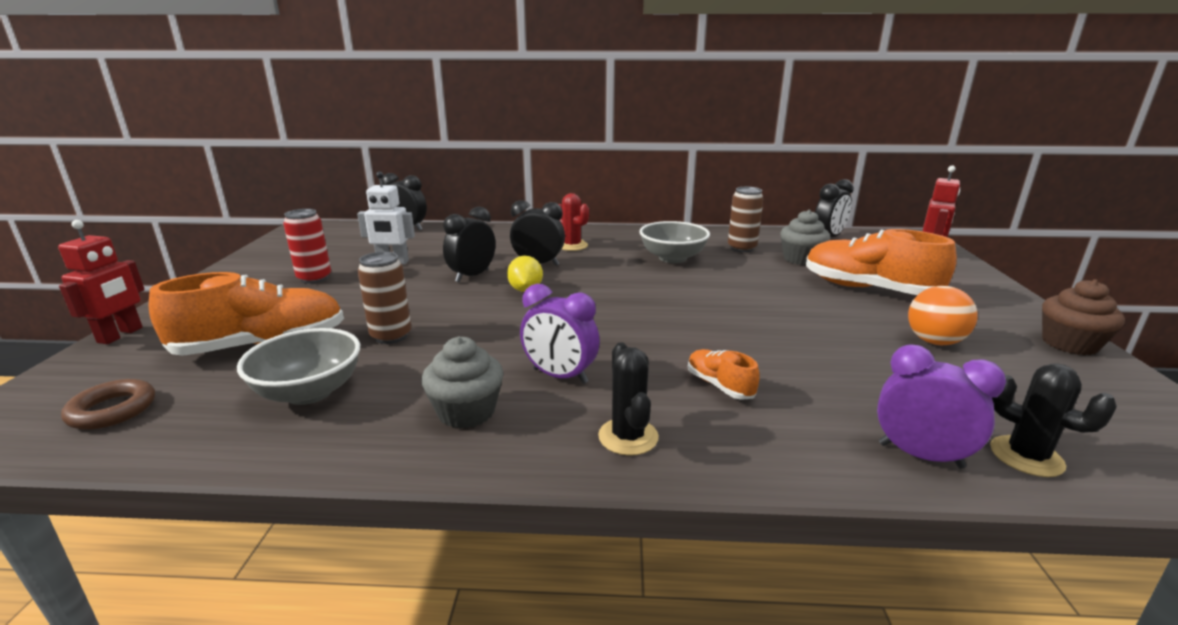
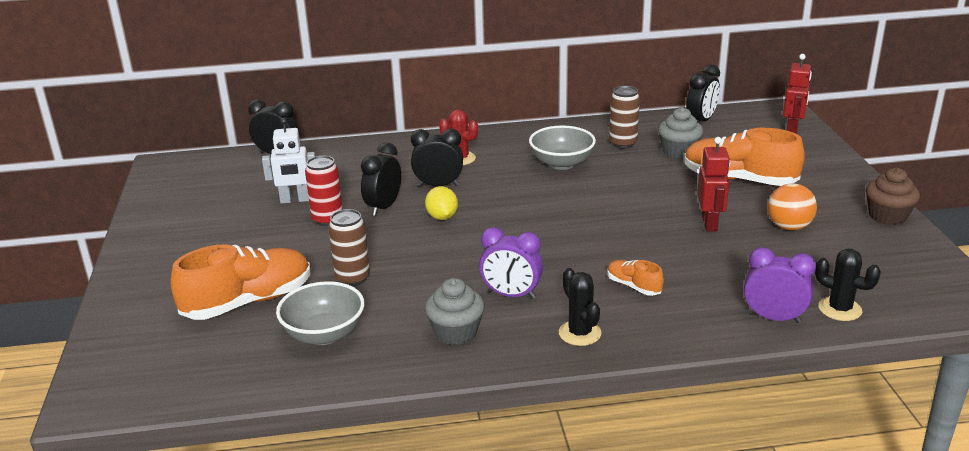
camera: 10 degrees left, 5 degrees up
red robot [58,220,145,344] -> red robot moved to [697,137,730,231]
brown ring [61,379,155,430] -> none
red can [283,209,331,284] -> red can moved to [305,156,343,226]

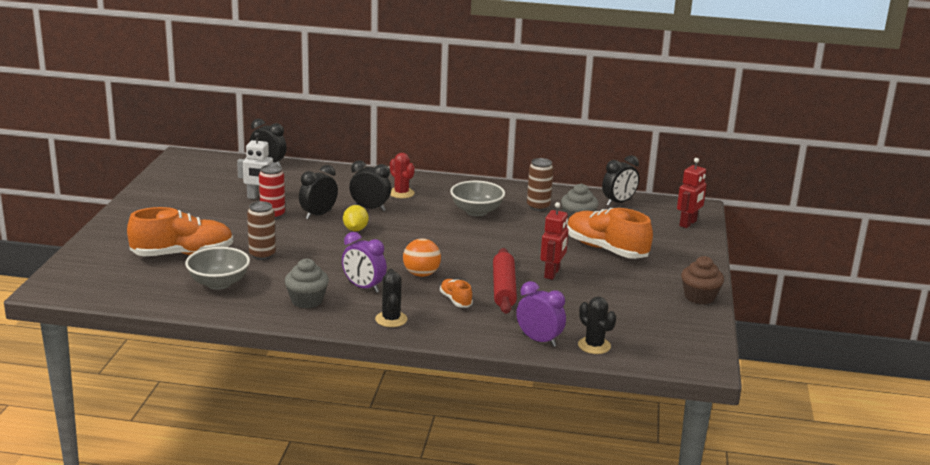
camera: 15 degrees right, 5 degrees down
orange ball [768,183,817,230] -> orange ball moved to [403,238,441,277]
none -> red rolling pin [493,248,517,314]

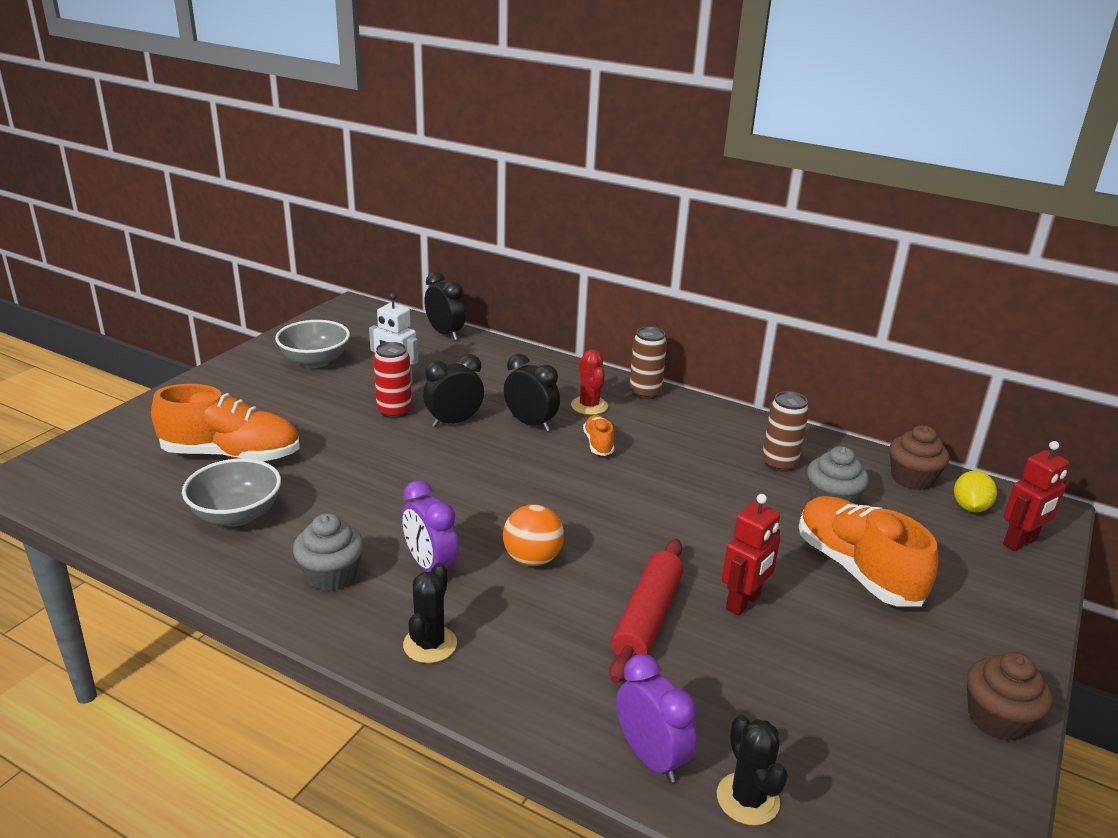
camera: 20 degrees right, 5 degrees up
brown can [247,201,276,260] -> brown can moved to [629,327,667,399]
yellow lemon [343,205,369,231] -> yellow lemon moved to [954,471,997,512]
orange shoe [440,279,473,308] -> orange shoe moved to [583,415,614,456]
grey bowl [450,181,505,216] -> grey bowl moved to [275,320,350,368]
black clock [602,155,639,206] -> brown cupcake [889,425,950,490]

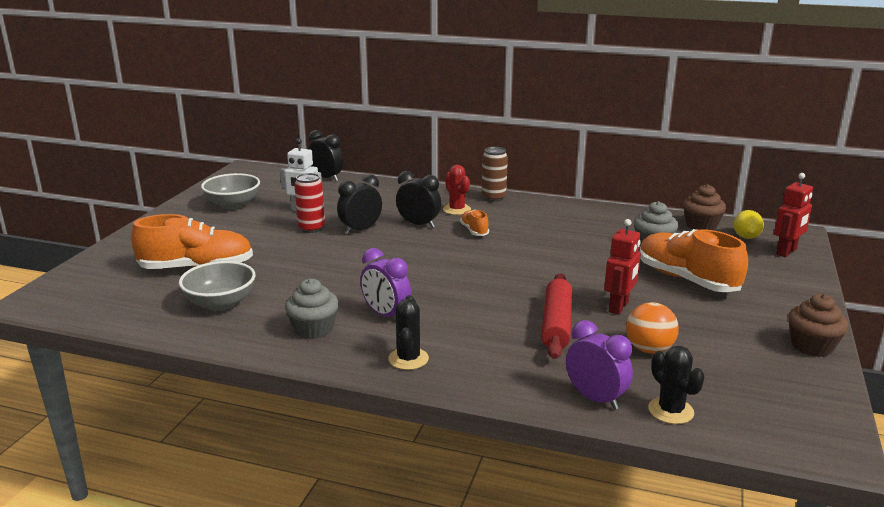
camera: 10 degrees left, 5 degrees down
orange ball [503,504,564,566] -> orange ball moved to [626,302,679,354]
brown can [762,391,809,472] -> none

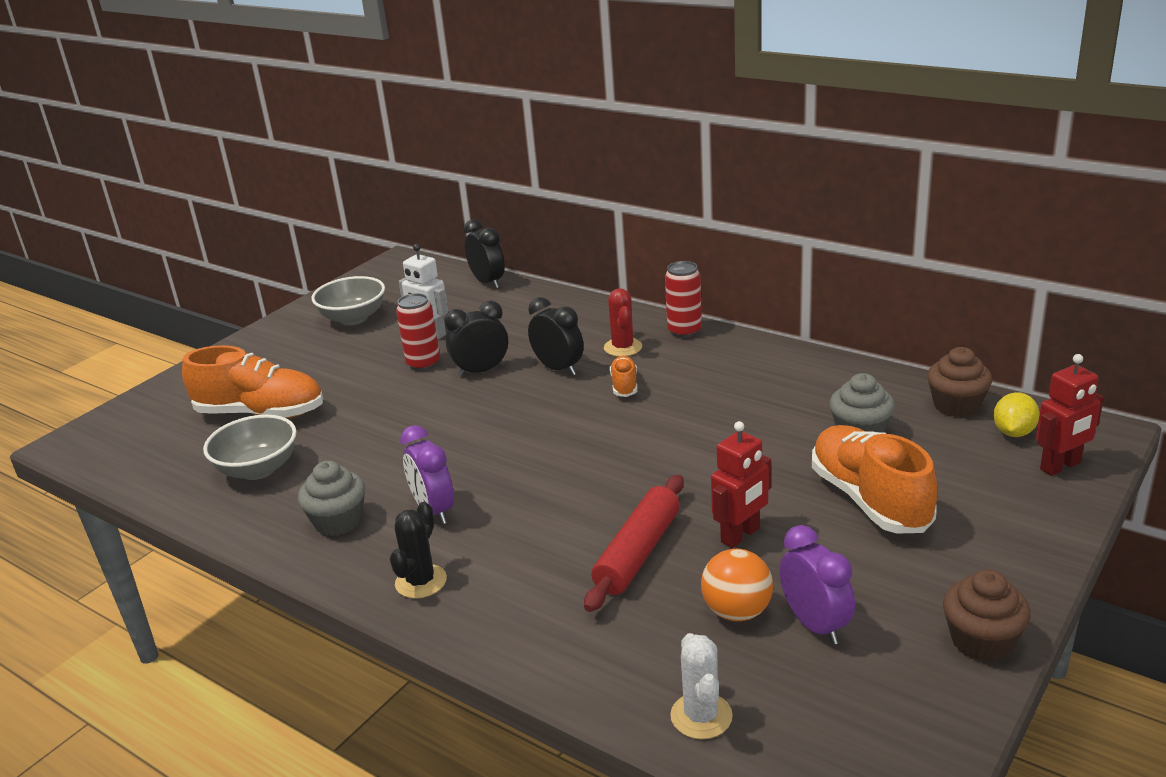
camera: 20 degrees right, 5 degrees up
brown can [482,147,508,202] -> red can [665,261,702,338]
purple clock [566,320,633,410] -> purple clock moved to [779,525,855,645]
black cactus [648,346,705,424] -> white cactus [670,633,733,739]

